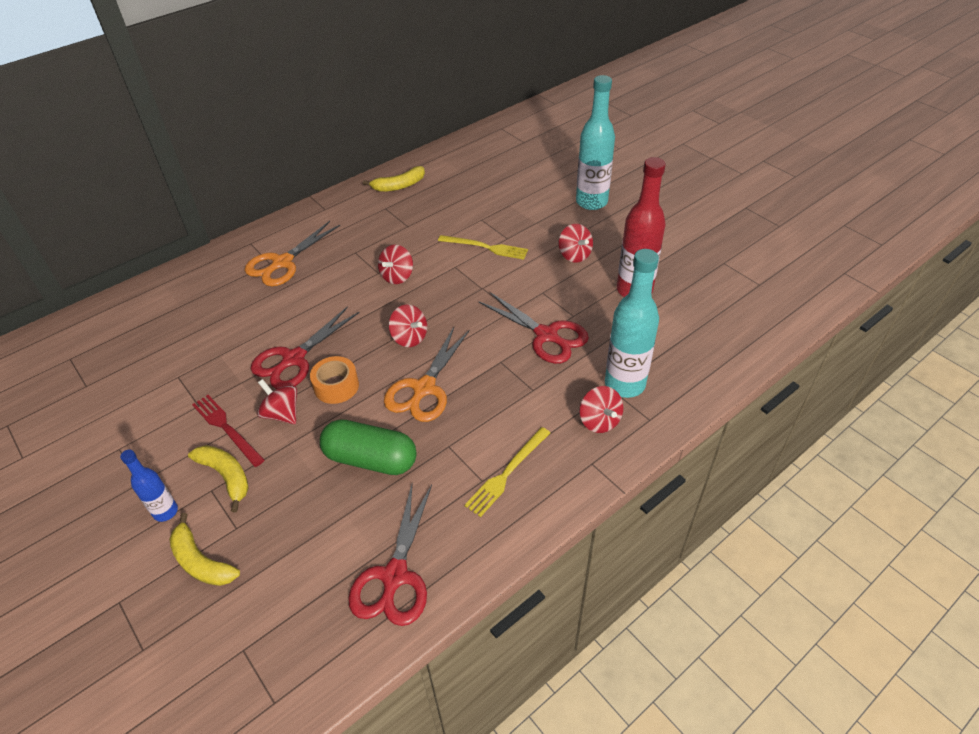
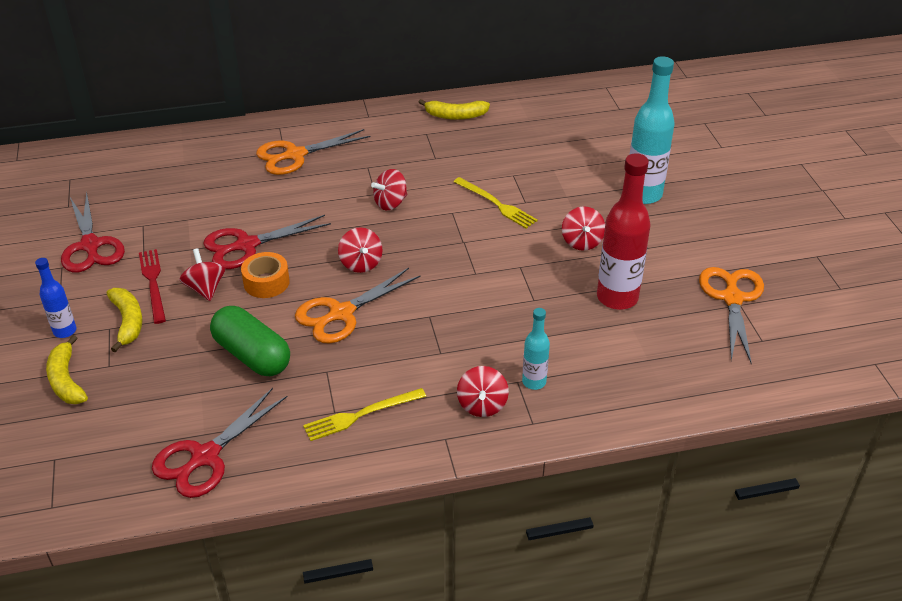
camera: 25 degrees right, 5 degrees down
red scissors [479,292,589,364] -> red scissors moved to [61,192,125,273]
turquoise bottle [605,249,659,398] -> turquoise bottle [522,308,550,390], size x0.53
none -> orange scissors [699,267,764,364]

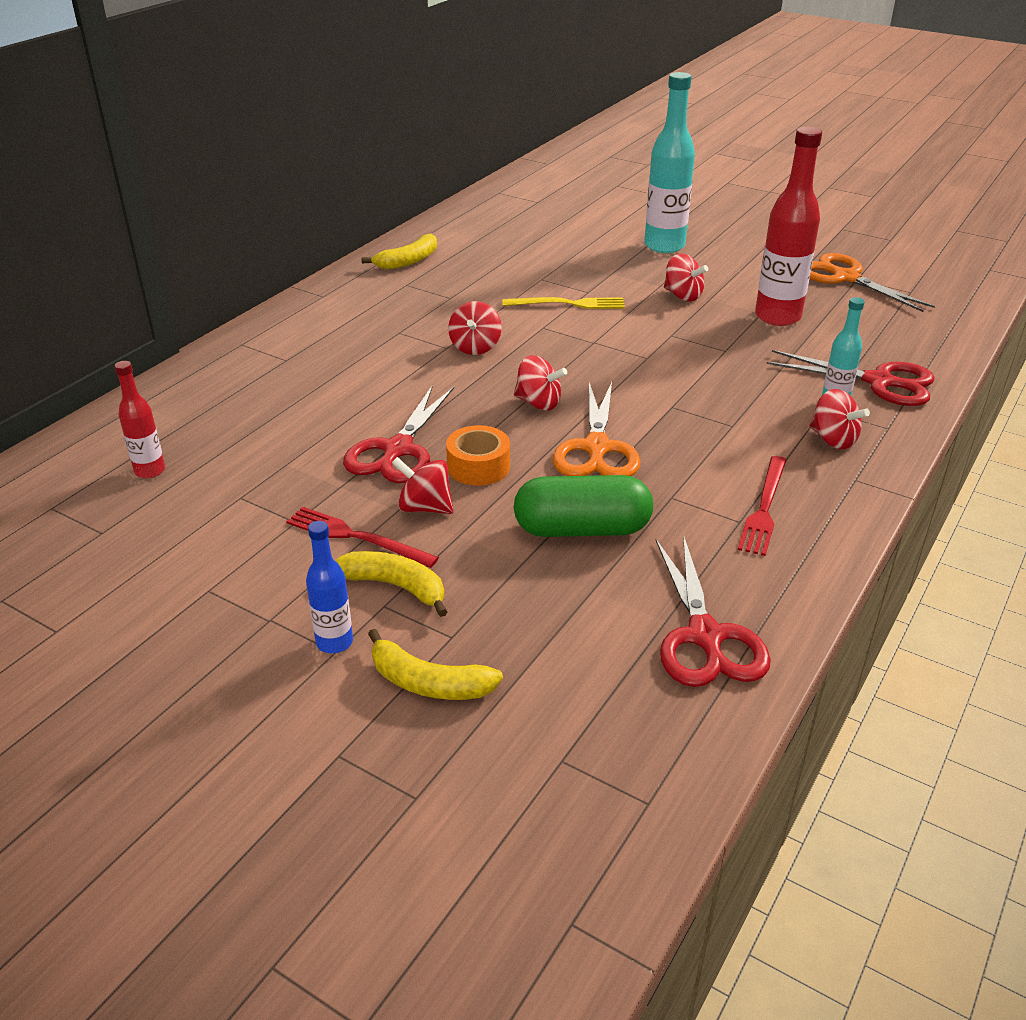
camera: 45 degrees left, 5 degrees down
red scissors [61,192,125,273] -> red scissors moved to [767,350,935,406]
orange scissors [256,129,371,175] -> none
yellow fork [303,388,426,441] -> red fork [738,456,787,556]
none -> red bottle [114,361,165,478]

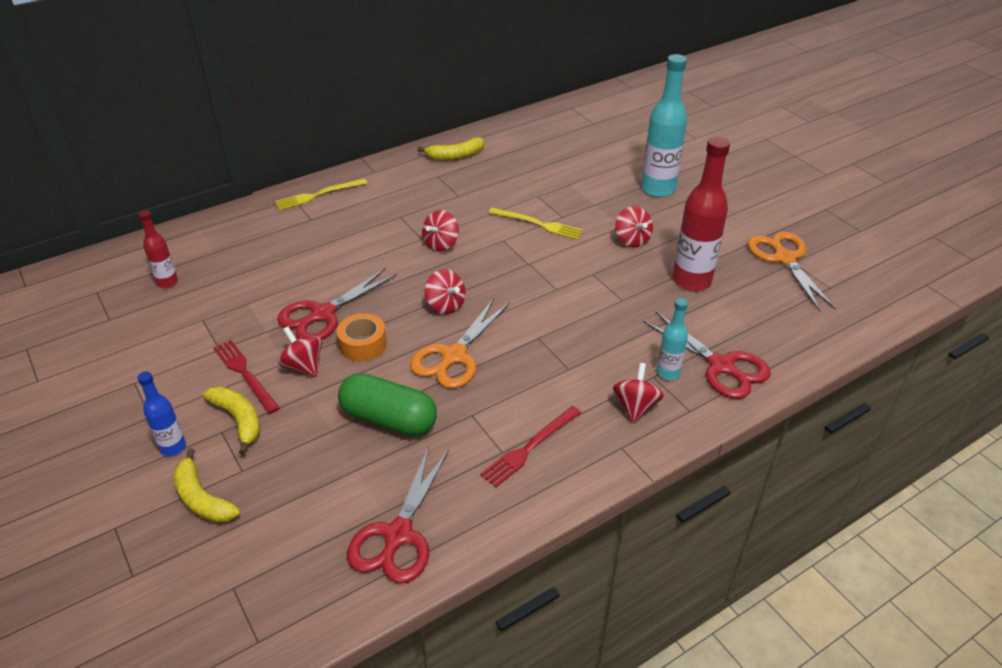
camera: 25 degrees right, 5 degrees up
red spinning top [810,389,870,449] -> red spinning top turned 150 degrees counterclockwise [613,363,664,423]
none -> yellow fork [275,178,368,210]

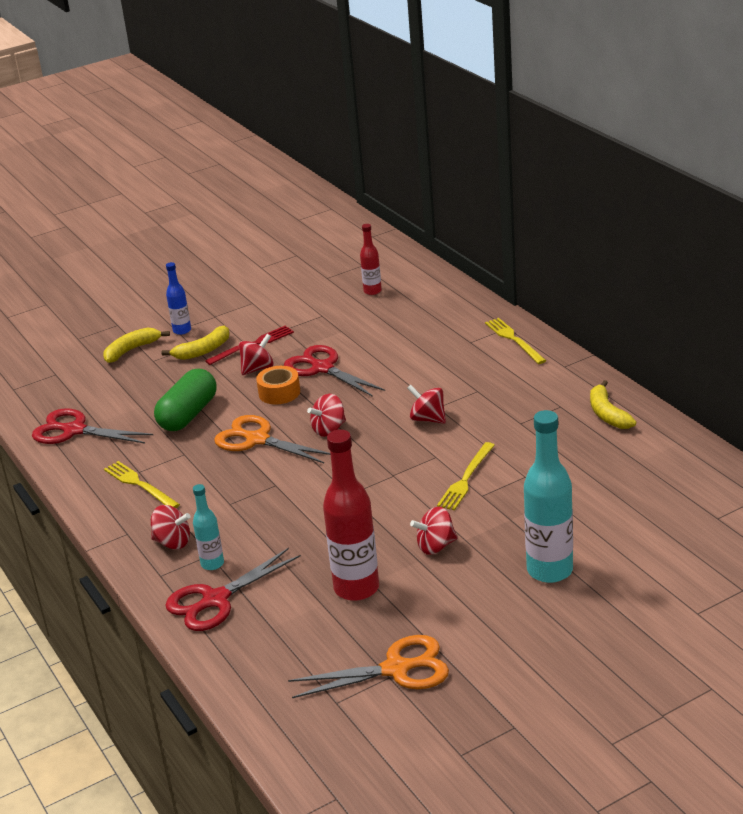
camera: 95 degrees right, 10 degrees down
red fork [480,406,581,487] -> yellow fork [104,461,180,508]

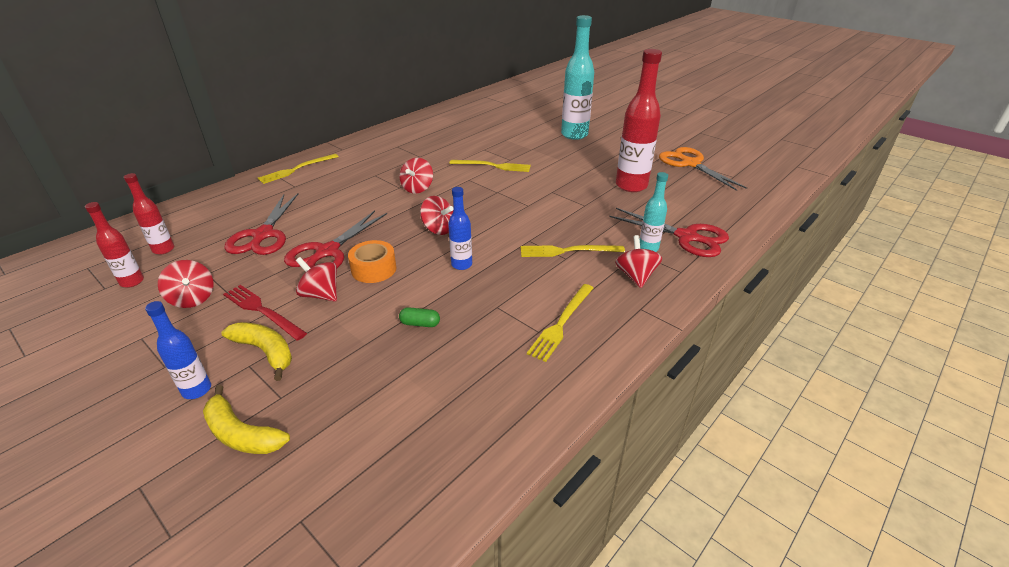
camera: 110 degrees left, 5 degrees up
red scissors [32,408,153,444] -> red scissors moved to [225,193,299,255]
green capsule [154,369,217,431] -> green capsule [399,307,440,327], size x0.40
orange scissors [214,415,330,463] -> blue bottle [448,187,472,270]
red spinning top [410,507,458,555] -> red spinning top moved to [158,260,214,308]
yellow banana [590,380,636,429] -> none
none -> red bottle [85,202,144,288]
none -> yellow fork [521,245,625,257]

